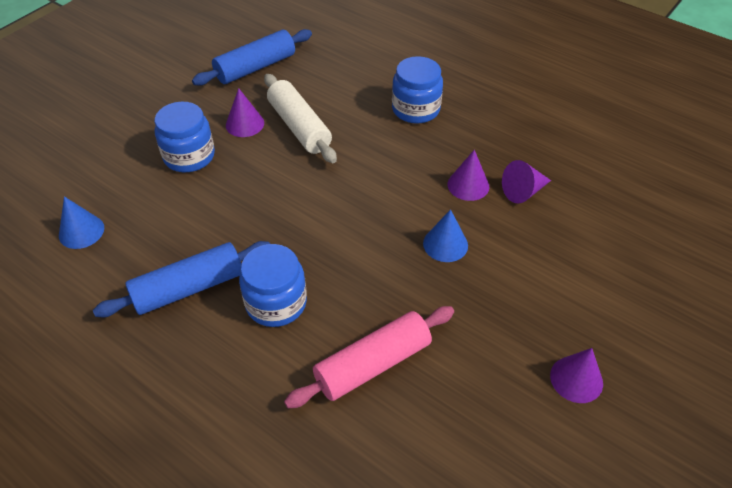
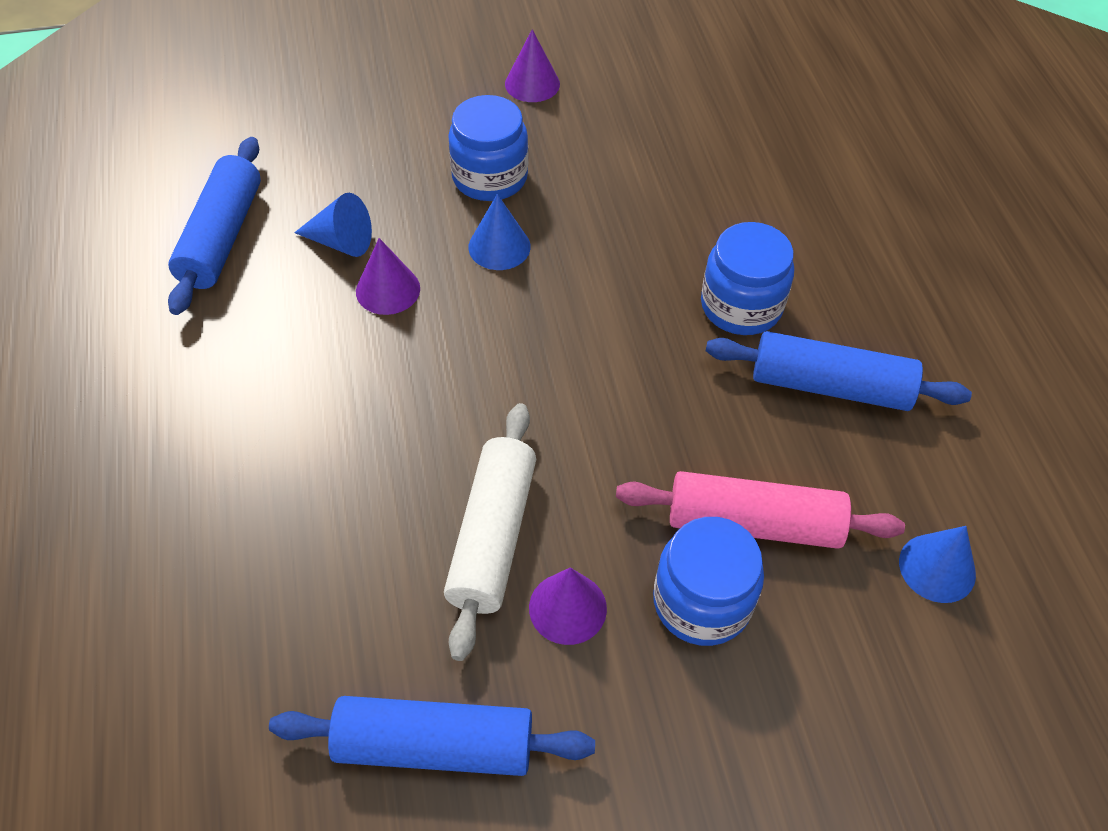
camera: 140 degrees left, 5 degrees up
pink rolling pin [284,306,454,408] -> pink rolling pin moved to [616,471,905,549]
blue jar [392,56,443,124] -> blue jar moved to [448,95,529,201]
purple cone [502,160,551,203] -> blue cone [294,193,372,257]
none -> blue rolling pin [168,137,261,315]

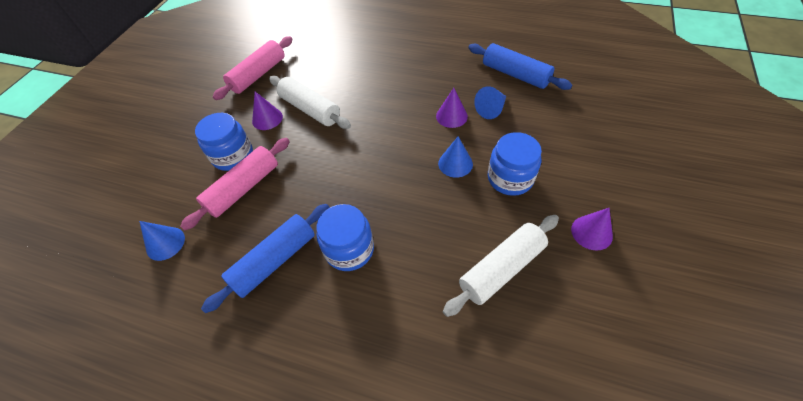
camera: 125 degrees right, 0 degrees up
blue rolling pin [269,696,595,776] -> pink rolling pin [213,36,292,100]
none -> white rolling pin [443,215,559,317]

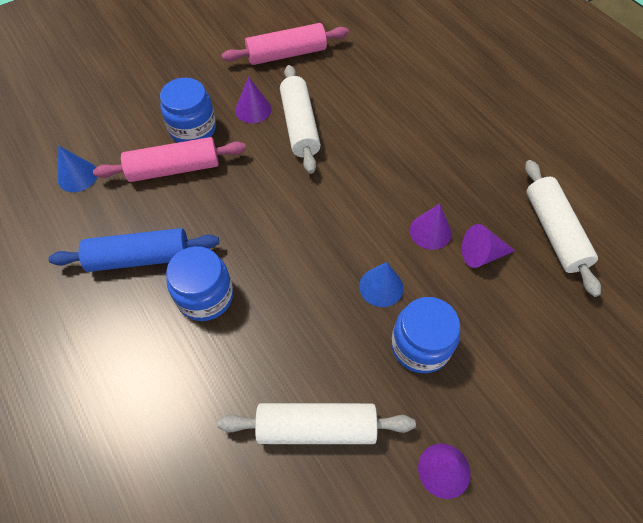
camera: 35 degrees right, 5 degrees up
blue rolling pin [468,43,572,90] -> white rolling pin [525,160,601,297]
blue cone [474,86,506,119] -> purple cone [462,224,515,268]

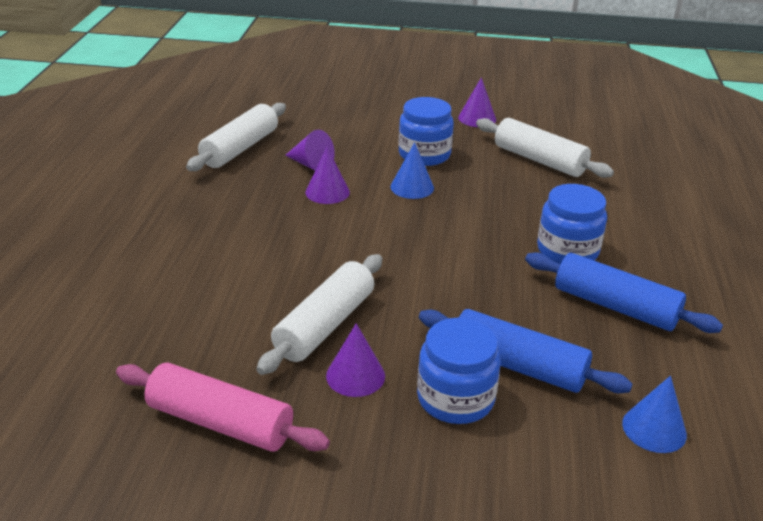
camera: 140 degrees left, 25 degrees down
pink rolling pin [93,137,246,182] -> blue rolling pin [419,309,632,393]

